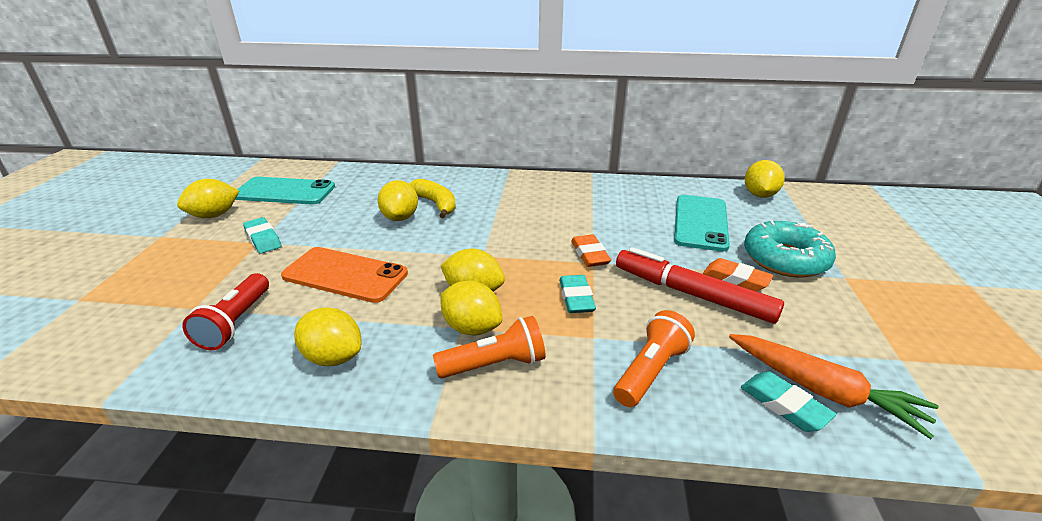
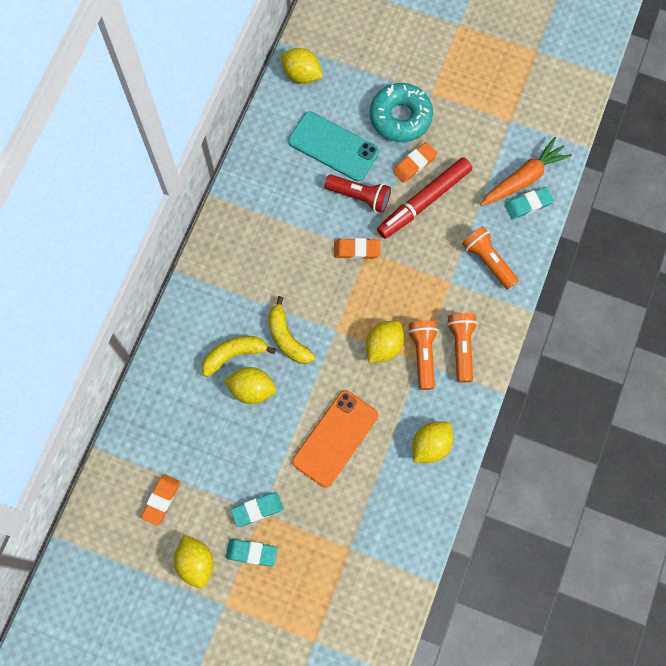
camera: 75 degrees left, 40 degrees up
red flashlight [182,273,269,350] -> red flashlight moved to [325,175,391,213]
turquoise phone [235,177,335,205] -> orange eraser [141,474,180,526]
yellow lemon [440,281,502,335] -> orange flashlight [408,321,438,390]
turquoise eraser [559,275,596,313] -> turquoise eraser moved to [226,539,277,567]
none -> yellow banana [268,296,315,364]

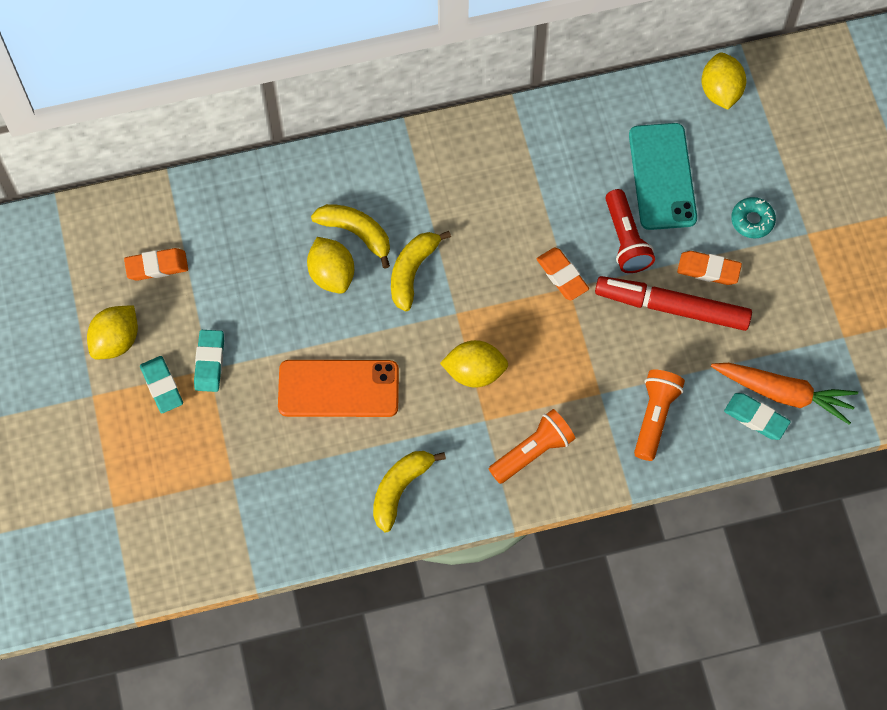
camera: 55 degrees right, 5 degrees down
turquoise eraser [231,492,283,527] -> turquoise eraser turned 60 degrees clockwise [194,330,224,392]
turquoise donut [370,83,433,142] -> turquoise donut [731,197,776,238], size x0.52
orange flashlight [408,321,438,390] -> none
yellow lemon [413,421,453,463] -> yellow banana [373,451,446,532]

